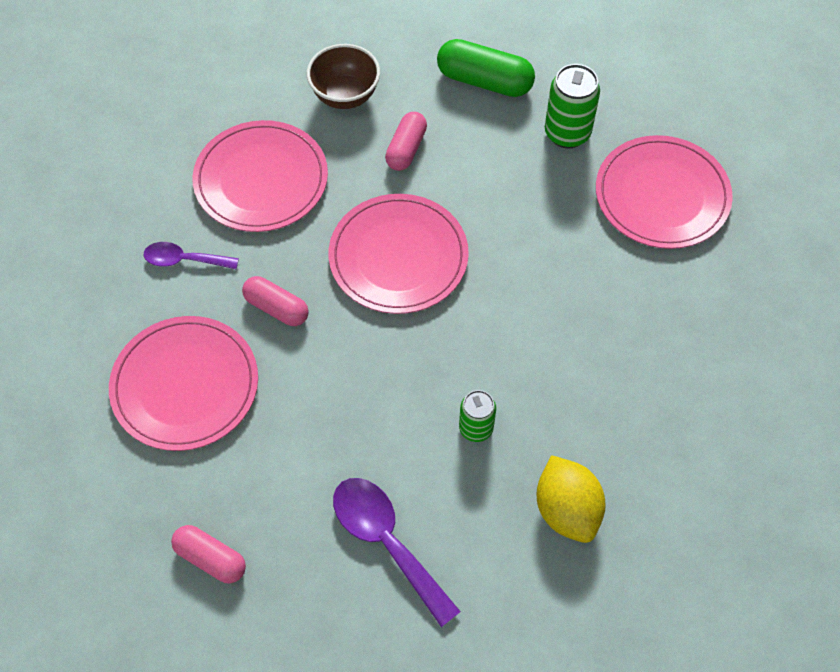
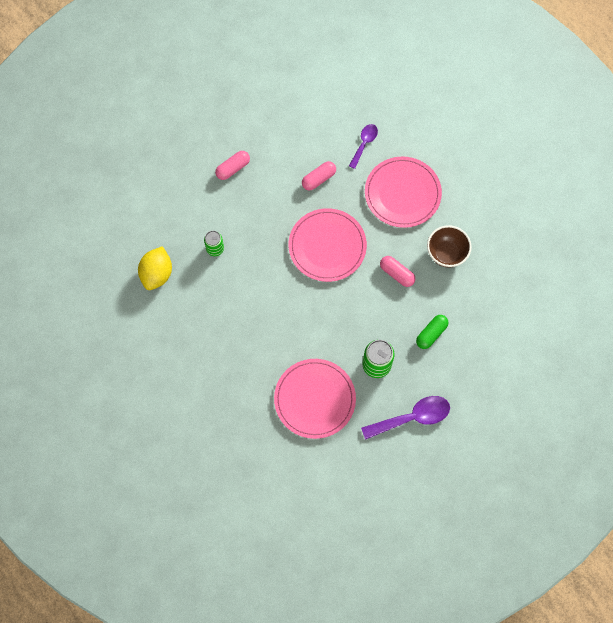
camera: 110 degrees right, 10 degrees up
pink plate [109,316,258,451] -> none
pink capsule [171,525,246,583] -> pink capsule moved to [215,151,250,180]
purple spoon [333,478,461,627] -> purple spoon moved to [361,396,450,440]
green capsule [437,39,535,97] -> green capsule [416,315,448,349], size x0.66
yellow lemon [537,455,606,543] -> yellow lemon turned 75 degrees counterclockwise [138,246,172,290]

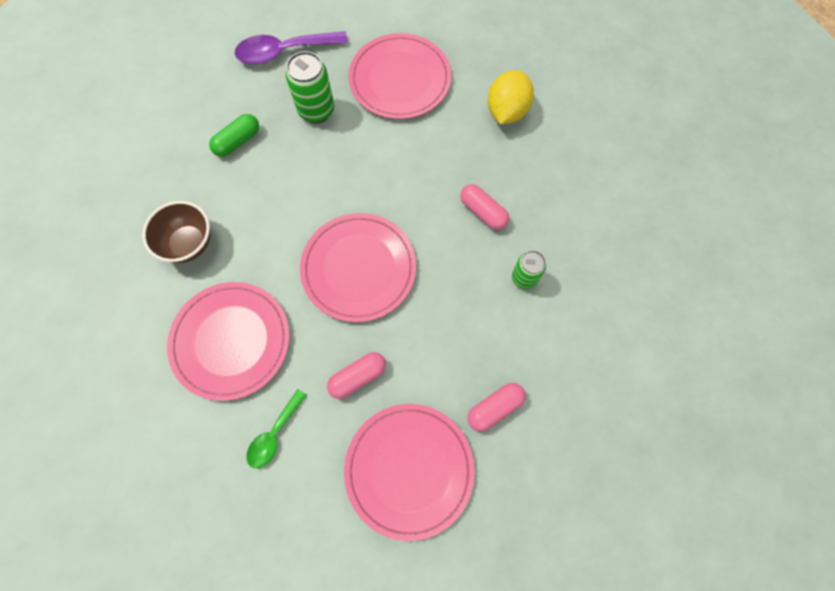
camera: 175 degrees left, 0 degrees up
yellow lemon [138,246,172,290] -> yellow lemon moved to [488,70,534,124]
purple spoon [349,124,378,169] -> green spoon [246,389,307,468]
pink capsule [380,256,415,287] -> pink capsule moved to [460,184,509,230]
none -> pink plate [344,404,475,541]

